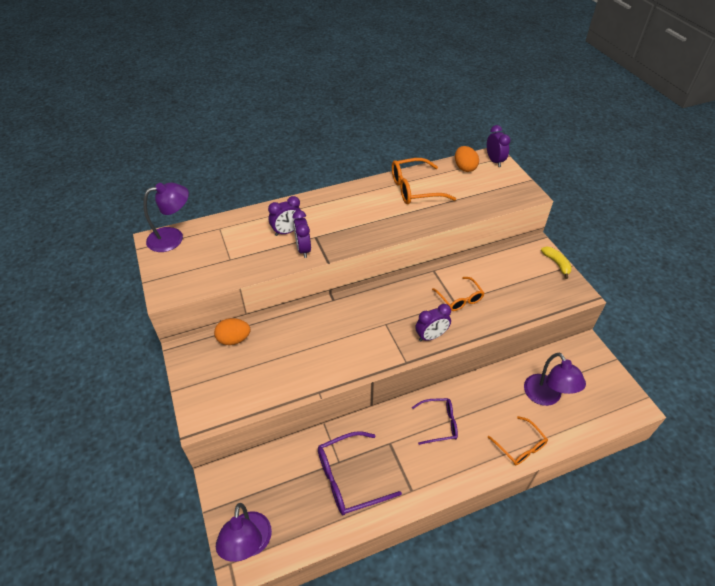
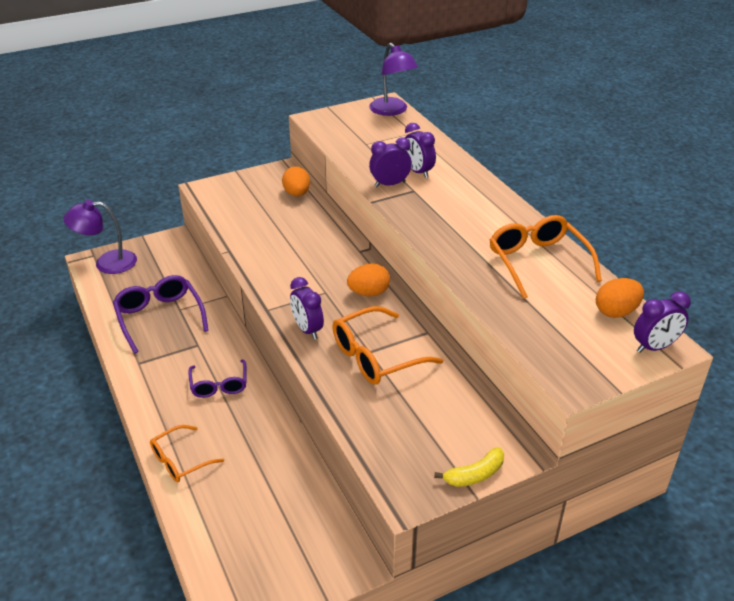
camera: 85 degrees right, 10 degrees down
orange glasses [432,277,484,311] -> orange glasses [332,306,443,385], size x1.56
purple lamp [524,353,586,406] -> none
none -> orange egg [347,263,390,296]

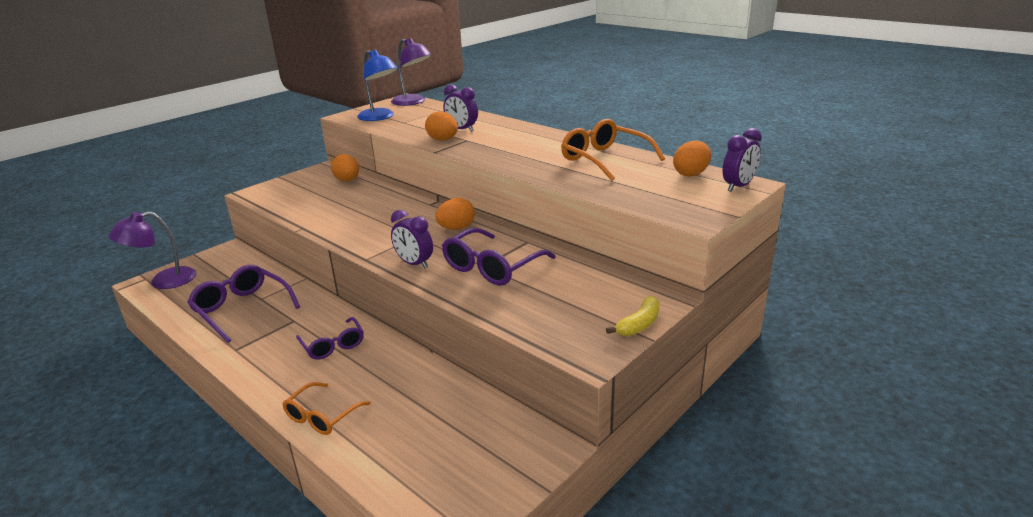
camera: 20 degrees left, 10 degrees down
orange glasses [332,306,443,385] -> purple glasses [442,228,555,286]
purple clock [369,137,412,187] -> orange egg [425,111,458,141]
none -> blue lamp [357,50,398,121]

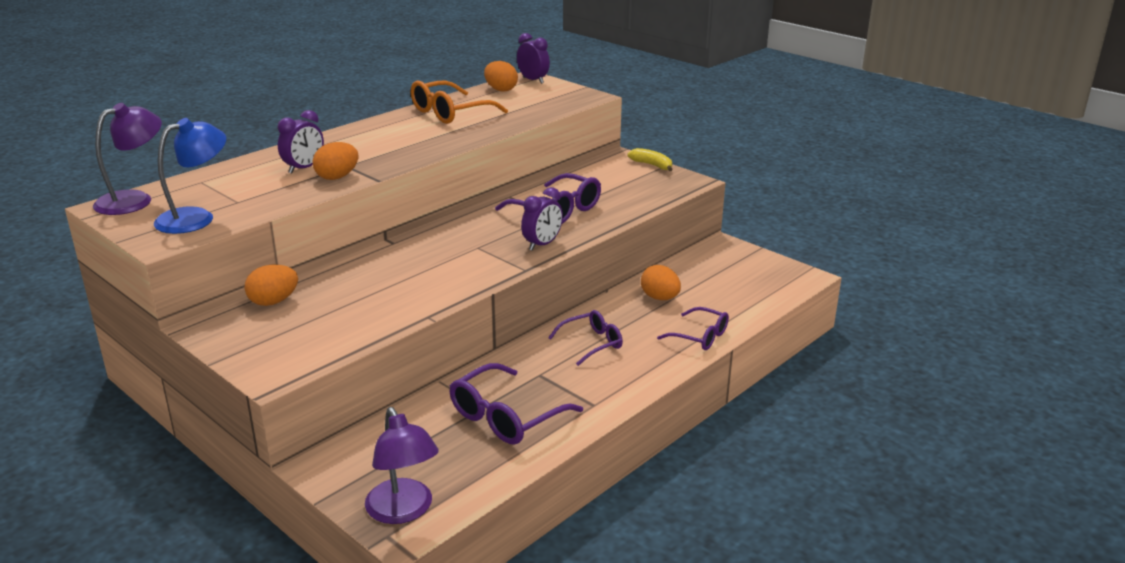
camera: 90 degrees left, 0 degrees up
orange glasses [282,382,371,435] -> purple glasses [657,307,729,350]
orange egg [435,198,475,230] -> orange egg moved to [641,265,681,300]

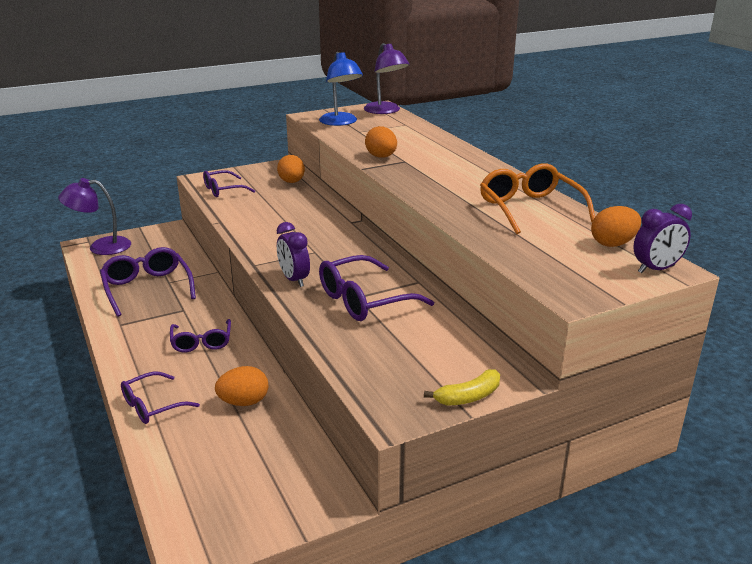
camera: 110 degrees right, 0 degrees up
purple clock [278,110,324,174] -> none
none -> purple glasses [203,170,255,197]

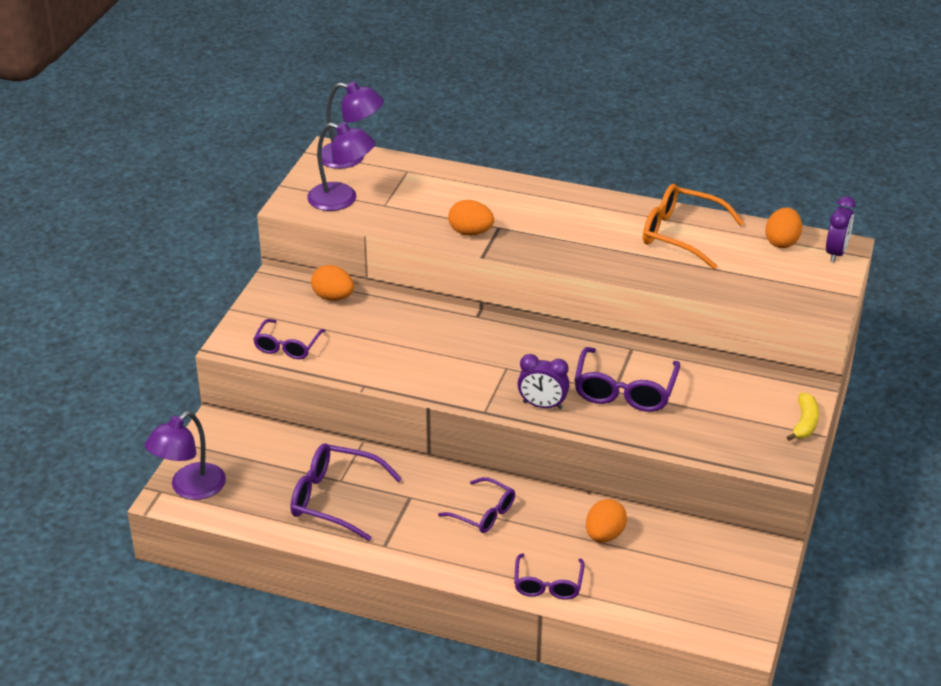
camera: 45 degrees left, 10 degrees up
blue lamp [319,52,363,126] -> purple lamp [307,122,376,211]

